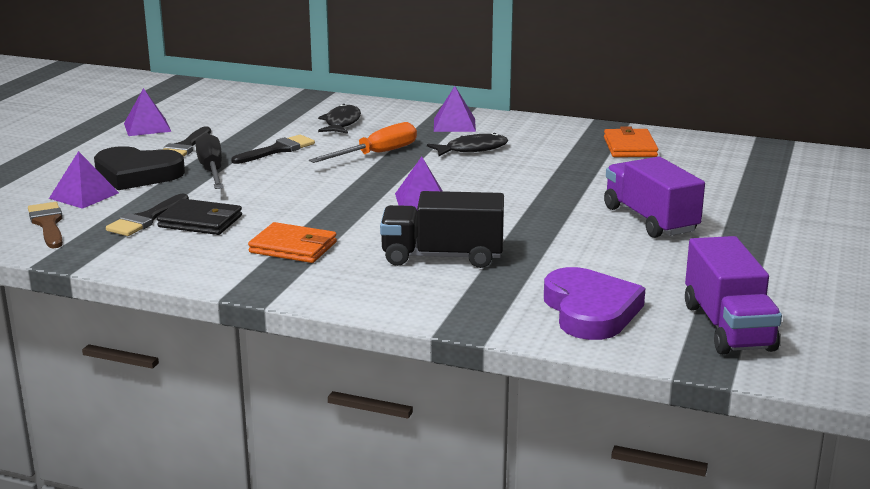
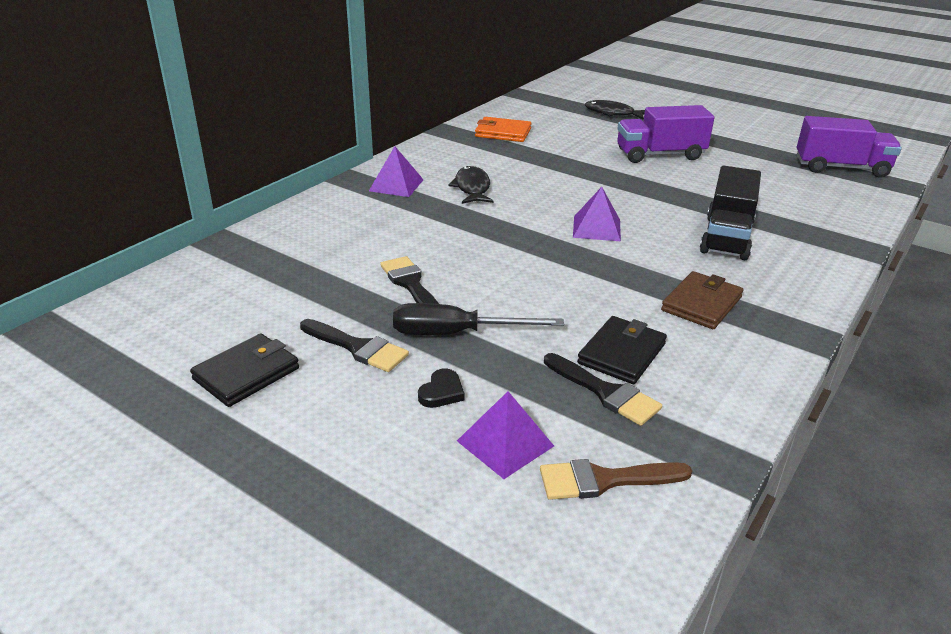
camera: 75 degrees left, 10 degrees up
black heart [94,146,185,190] -> black heart [418,368,464,408], size x0.42
purple pyramid [124,88,171,136] -> black wallet [190,333,299,407]
orange wallet [248,222,337,263] -> brown wallet [661,271,743,329]
orange screwdriver [309,122,417,163] -> none
black fish [318,104,361,134] -> black fish moved to [585,100,645,120]
purple heart [544,267,645,340] -> none

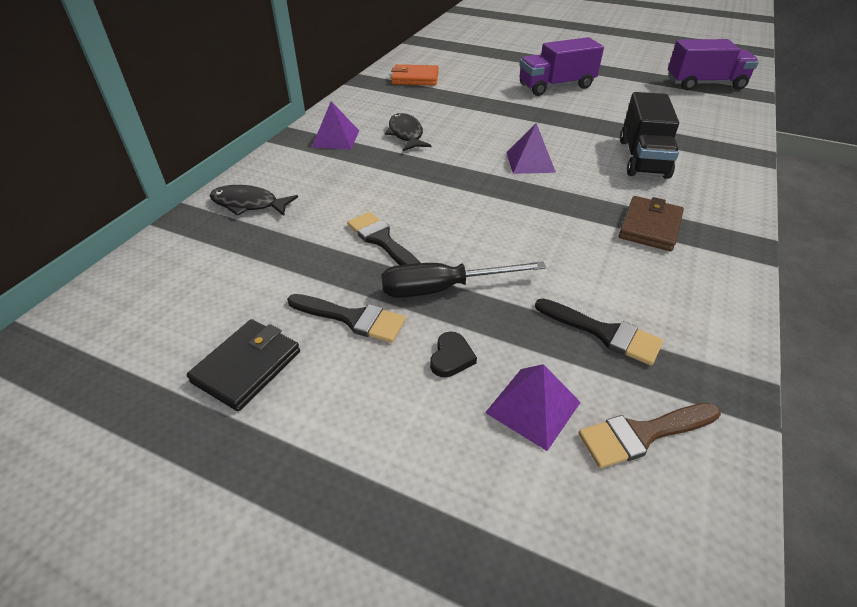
camera: 10 degrees left, 10 degrees up
black wallet [577,316,667,384] -> none
black fish [585,100,645,120] -> black fish moved to [210,185,298,216]

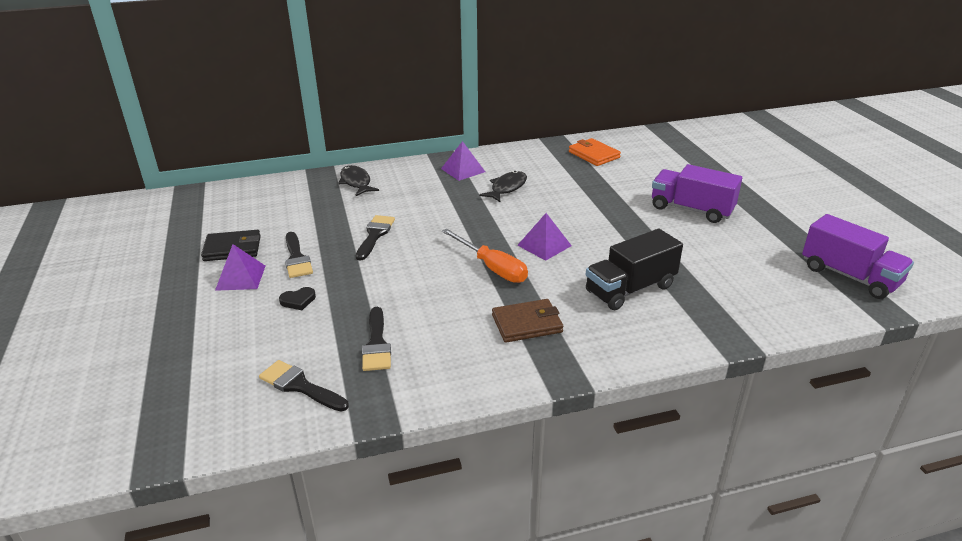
camera: 50 degrees right, 10 degrees down
black screwdriver [381,261,546,298] -> none
purple pyramid [485,364,581,451] -> purple pyramid moved to [215,244,265,291]
brown brush [578,403,721,468] -> black brush [259,360,349,412]
none -> orange screwdriver [442,229,528,283]

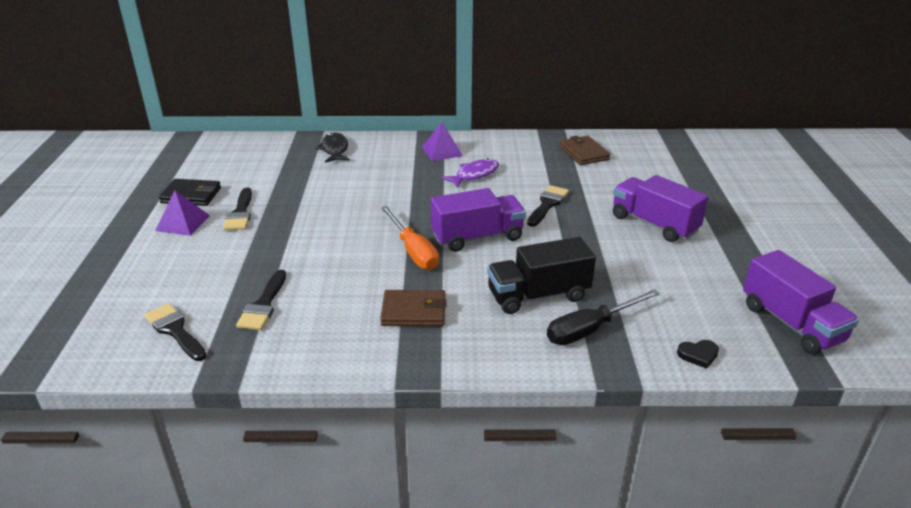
camera: 15 degrees right, 0 degrees up
black heart [279,287,316,310] -> black heart moved to [677,340,719,369]
black brush [356,215,395,260] -> black brush moved to [527,185,569,227]
black fish [479,171,527,202] -> purple fish [441,158,499,188]
purple pyramid [517,213,572,261] -> purple truck [431,188,526,252]
orange wallet [569,138,621,166] -> brown wallet [559,136,610,165]
none -> black screwdriver [547,289,660,345]

